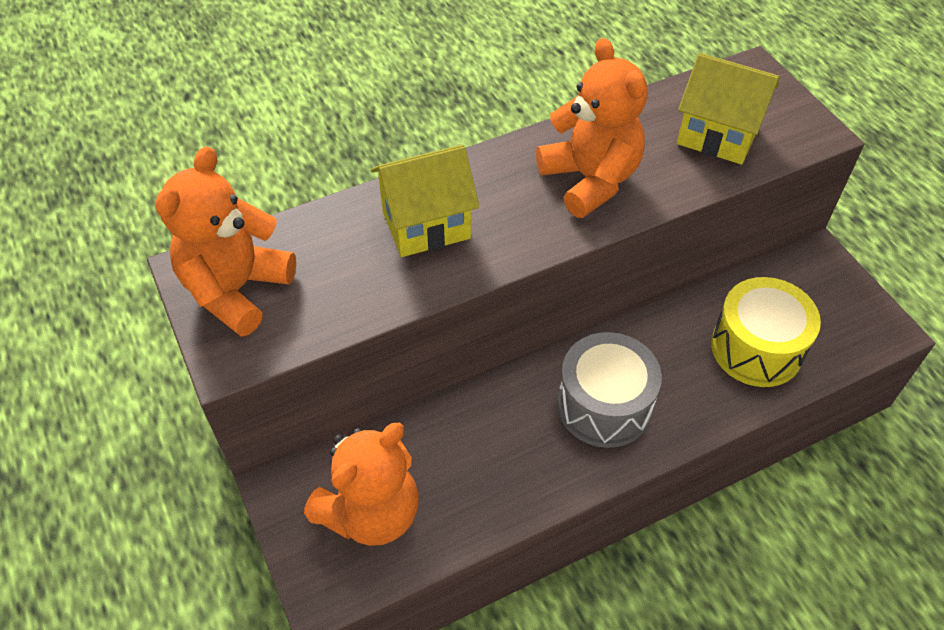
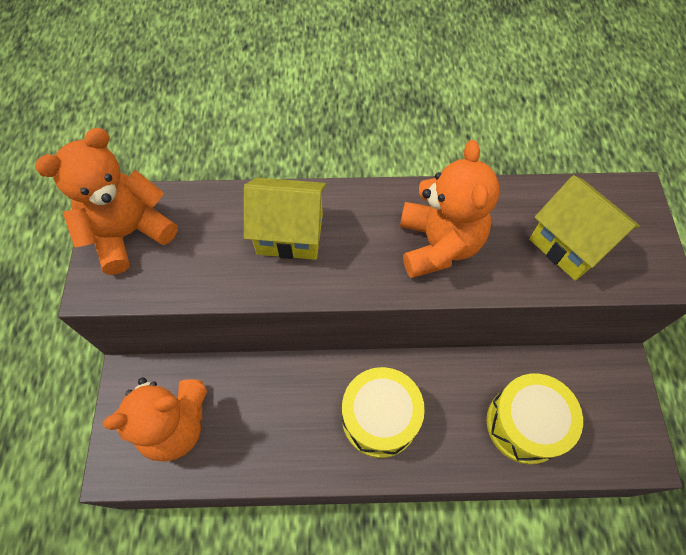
camera: 25 degrees right, 10 degrees up
grey drum [557,332,662,448] -> yellow drum [342,367,425,458]

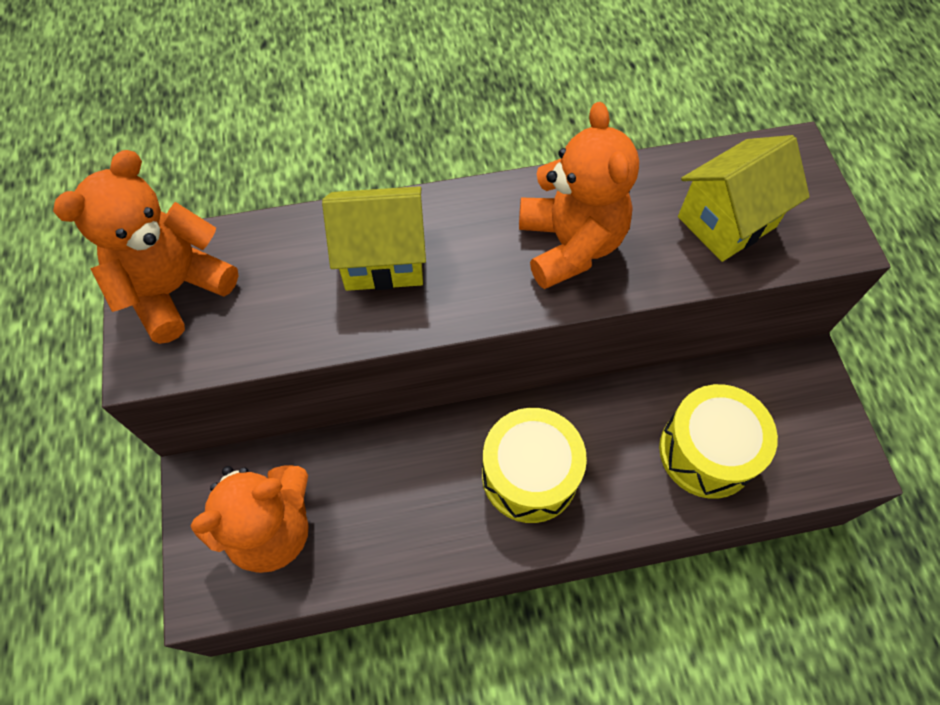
camera: 10 degrees left, 0 degrees up
yellow house [529,175,640,281] -> yellow house turned 75 degrees counterclockwise [678,135,810,262]

